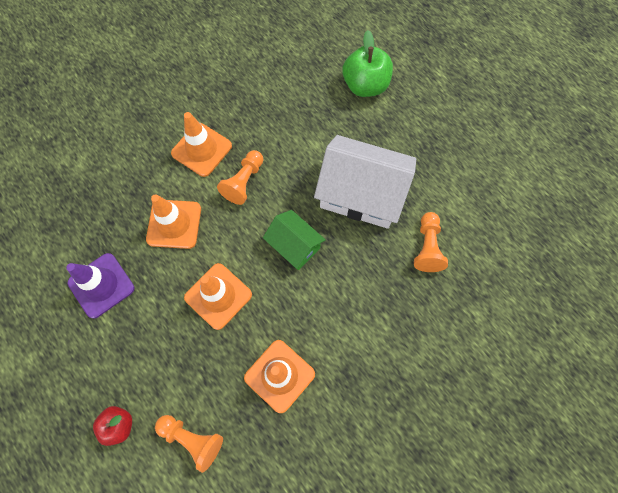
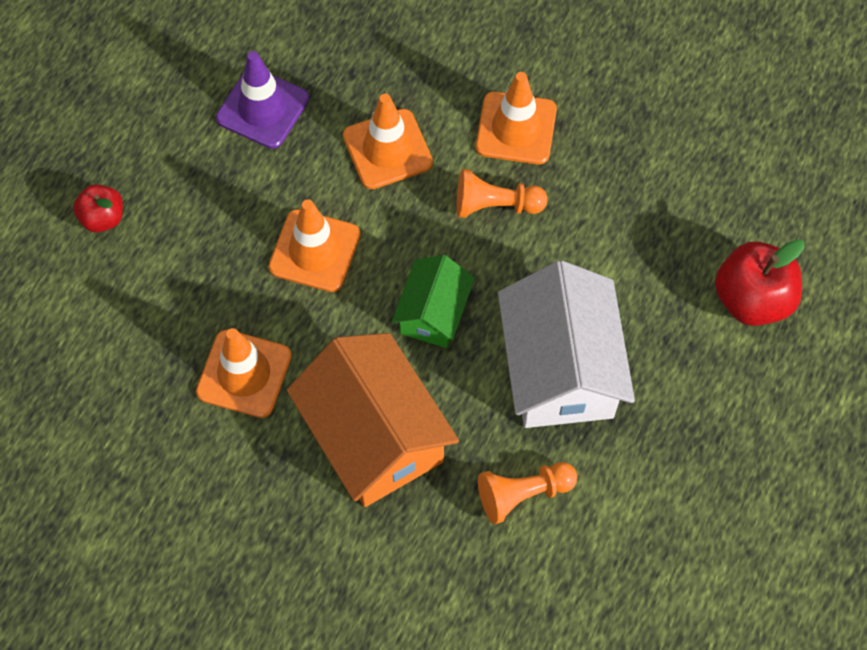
camera: 65 degrees right, 5 degrees down
orange pawn [155,415,223,473] -> none
green apple [343,30,393,97] -> red apple [715,239,805,326]
none -> orange house [287,333,459,507]

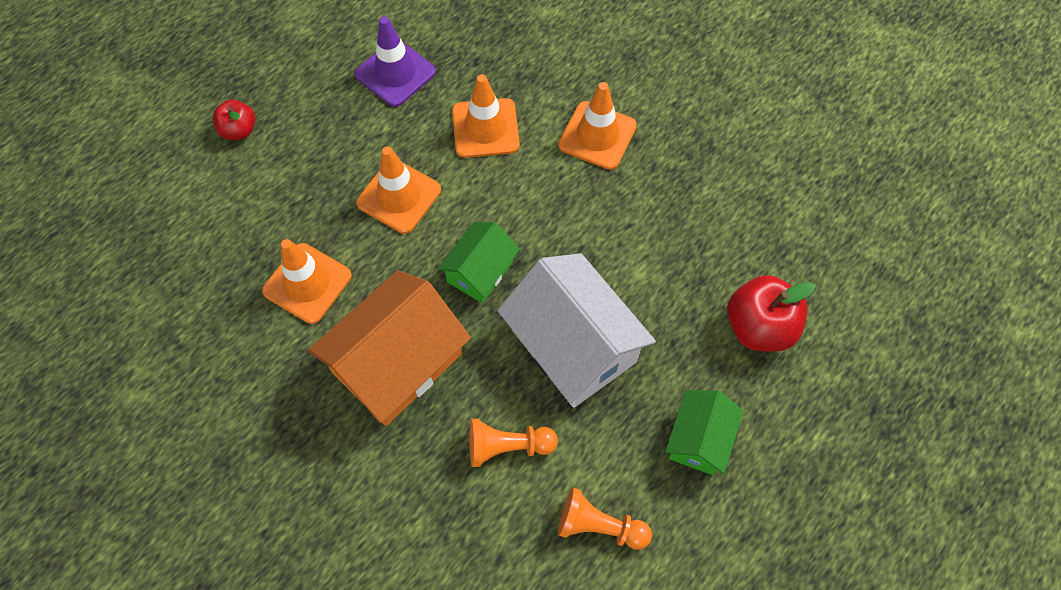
camera: 15 degrees right, 0 degrees up
orange house [287,333,459,507] -> orange house turned 60 degrees clockwise [308,270,471,426]
orange pawn [456,169,548,218] -> orange pawn moved to [558,488,652,550]
white house [498,261,635,428] -> white house turned 45 degrees counterclockwise [497,253,656,408]
none -> green house [665,390,743,475]

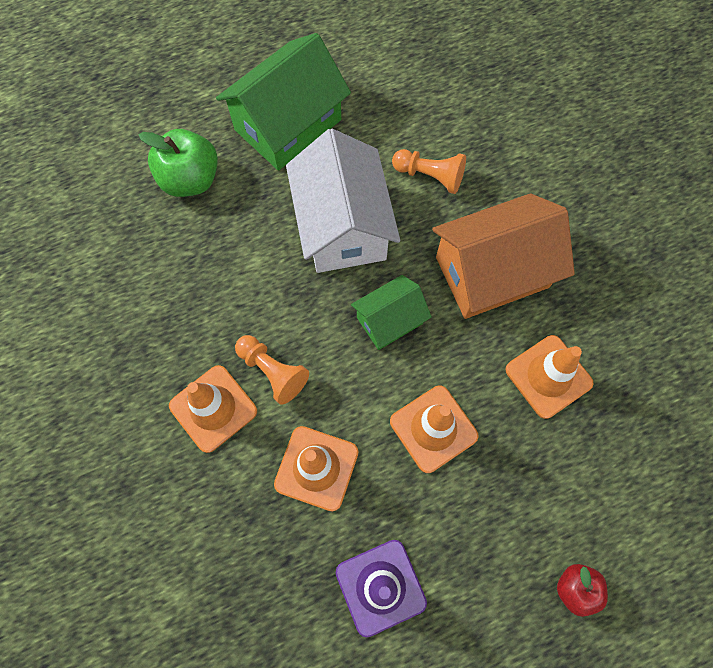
camera: 155 degrees left, 5 degrees up
orange pawn [558,488,652,550] -> orange pawn moved to [235,335,309,405]
green house [665,390,743,475] -> green house [216,33,351,171], size x1.79
red apple [727,275,816,352] -> green apple [138,129,218,197]

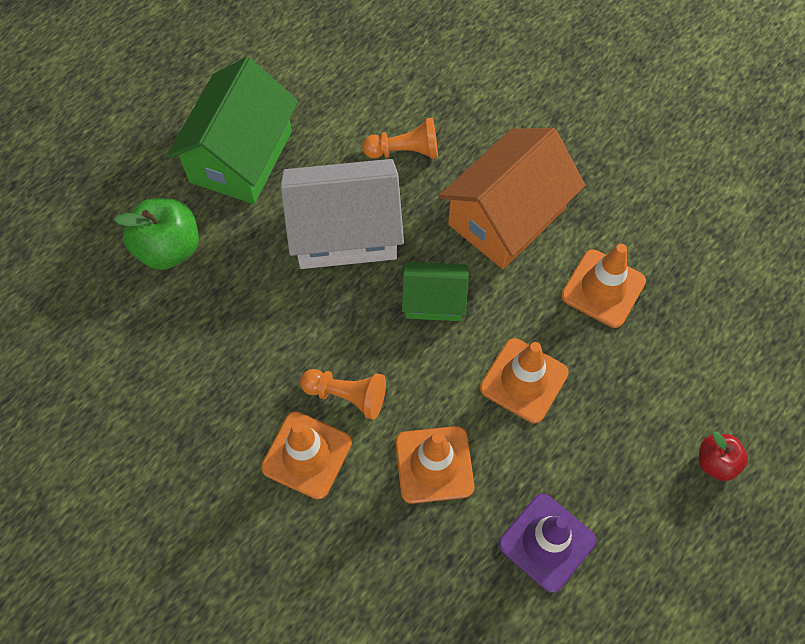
camera: 25 degrees left, 5 degrees down
white house [286,129,400,273] -> white house turned 60 degrees counterclockwise [280,159,404,269]
green house [351,275,432,350] -> green house turned 60 degrees clockwise [402,262,469,321]

